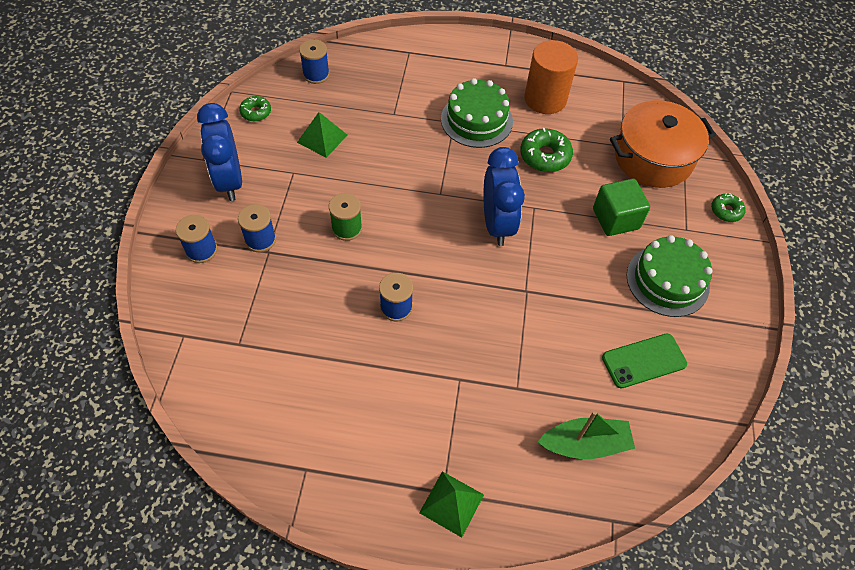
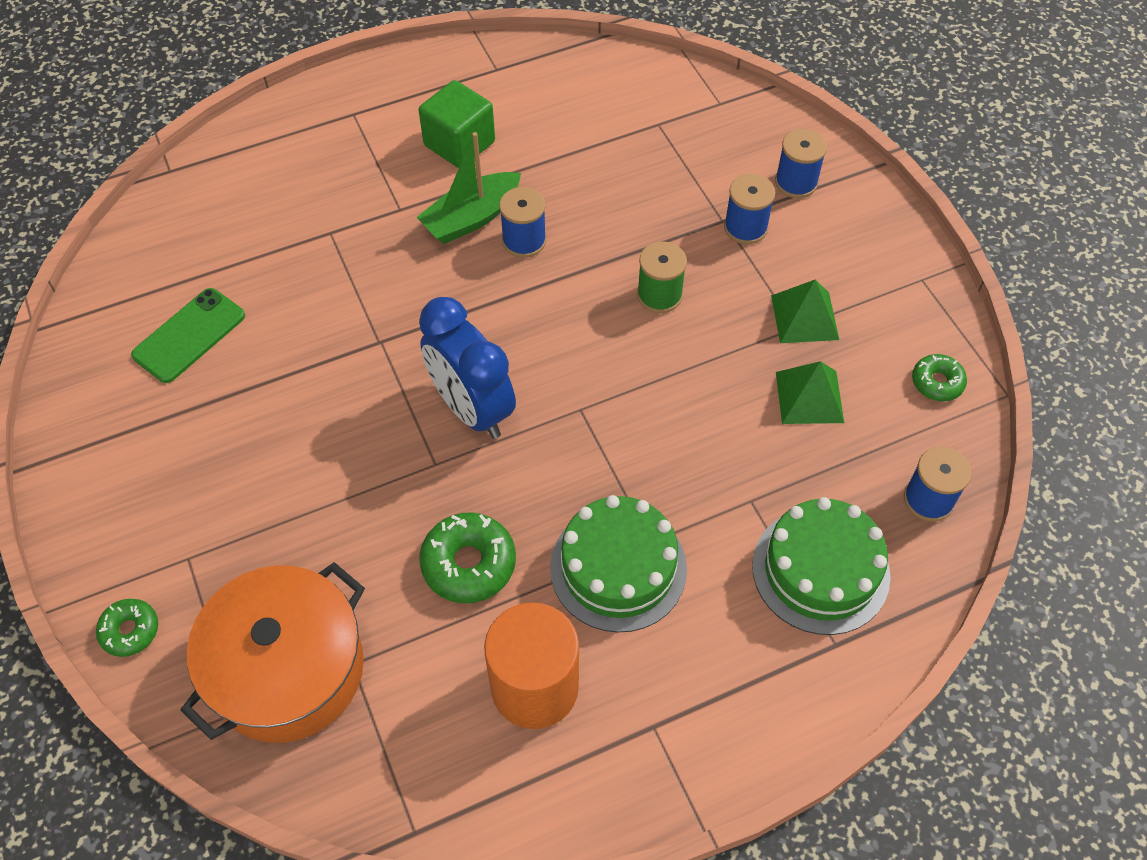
camera: 150 degrees right, 0 degrees up
blue clock [197,103,242,201] -> none
green pyramid [419,471,484,538] -> green pyramid moved to [771,280,839,343]
green boat [538,411,635,459] -> green boat moved to [417,132,521,244]
green cube [593,179,650,236] -> green cube moved to [419,80,495,168]
green cake [627,235,713,317] -> green cake moved to [752,497,891,635]

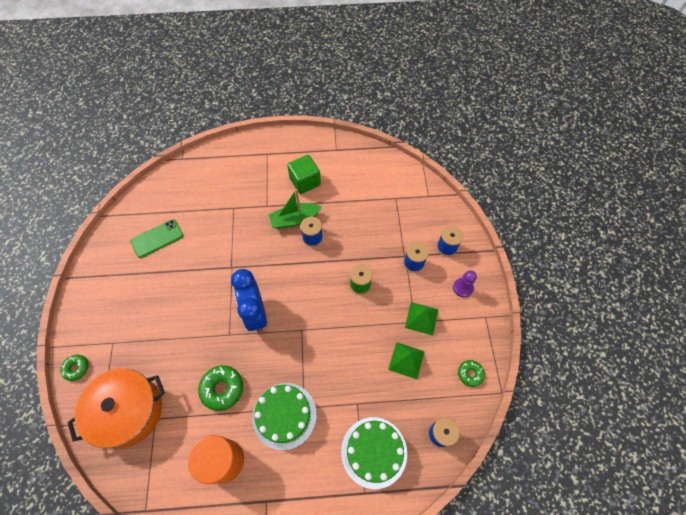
camera: 20 degrees right, 5 degrees up
none -> purple pawn [453,270,477,298]

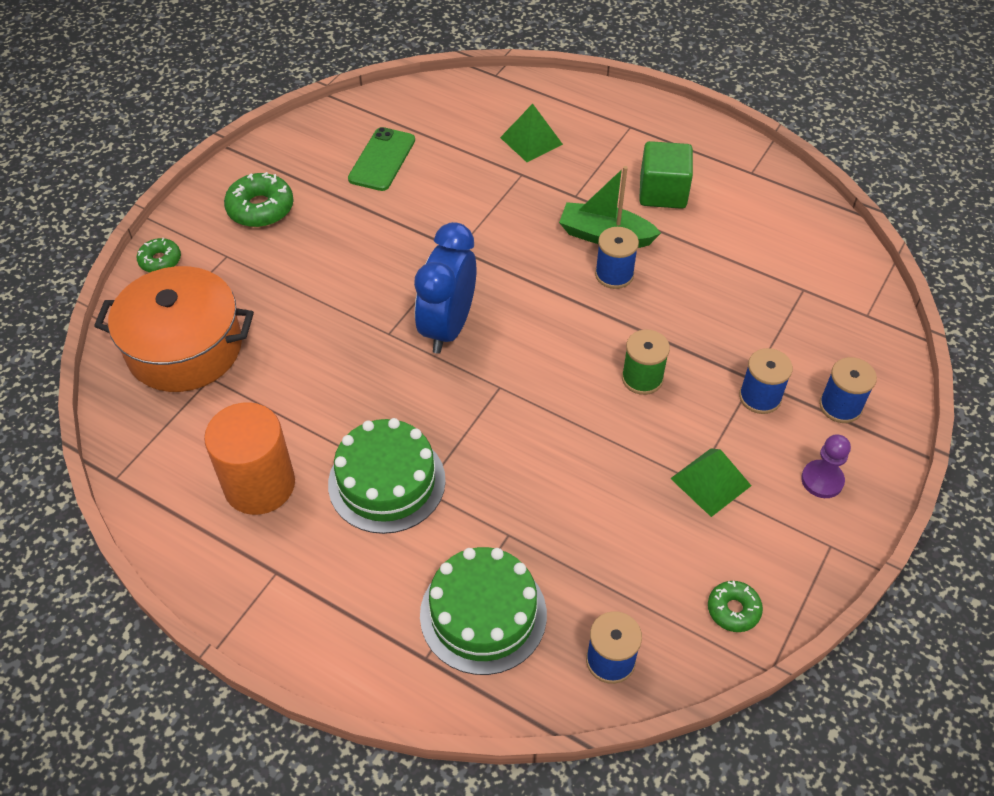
camera: 35 degrees right, 10 degrees down
green phone [131,219,183,258] -> green phone turned 75 degrees counterclockwise [348,127,415,191]
green donut [198,365,243,411] -> green donut moved to [224,172,294,227]
green pyramid [388,342,425,379] -> green pyramid moved to [500,104,563,162]

